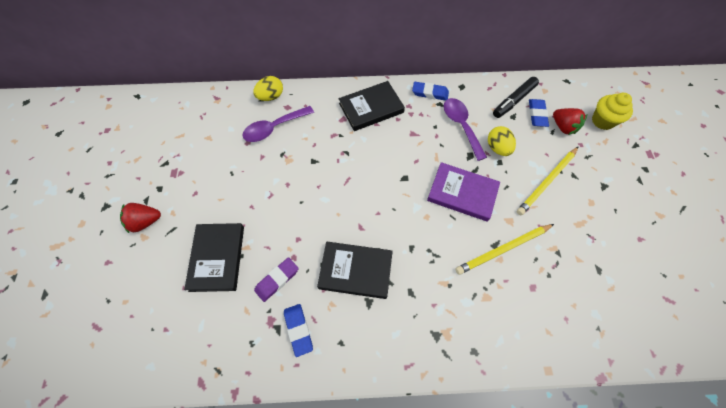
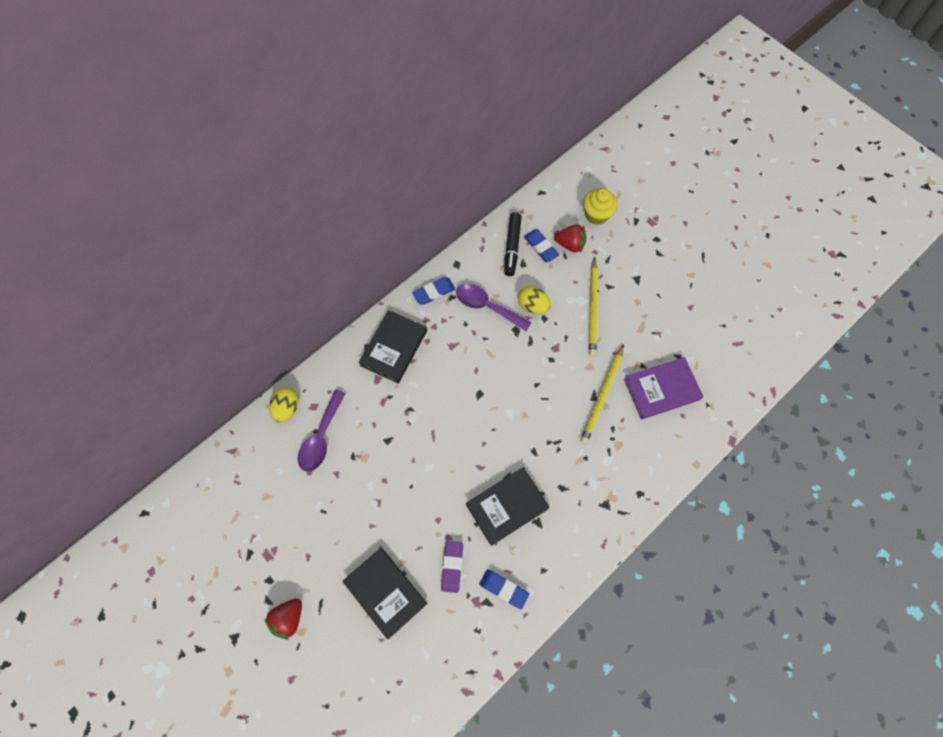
camera: 40 degrees left, 5 degrees up
purple book [427,162,500,222] -> purple book moved to [624,357,704,419]

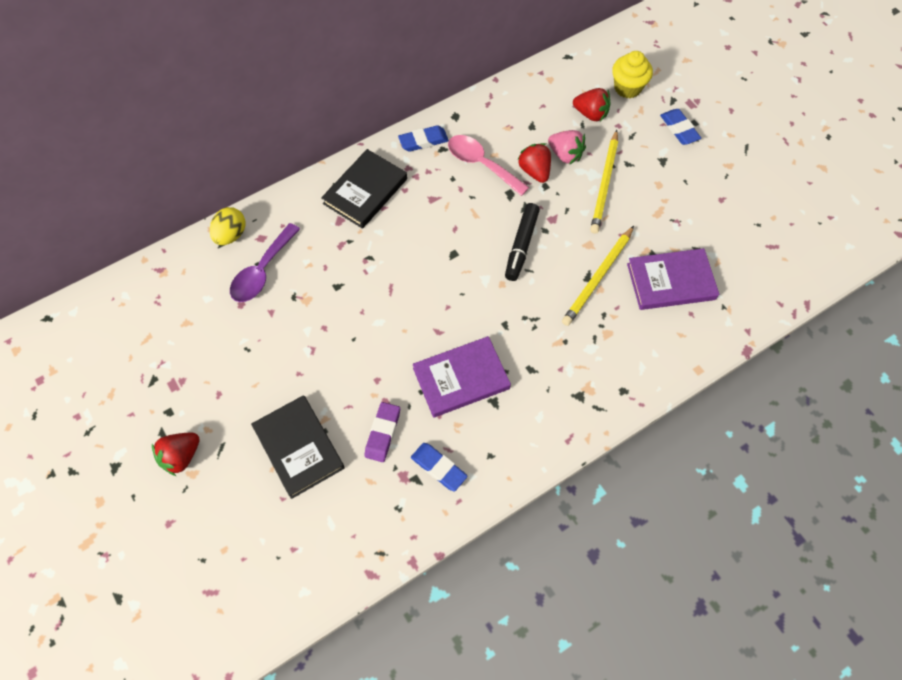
camera: 10 degrees right, 5 degrees down
purple spoon [456,283,532,331] -> pink spoon [448,135,529,196]
black book [466,467,549,546] -> purple book [413,336,511,418]
black marker [504,212,522,276] -> black marker moved to [505,203,540,281]
yellow egg [518,286,551,314] -> red strawberry [517,143,551,183]
blue eraser [524,230,560,262] -> blue eraser moved to [660,109,701,145]
none -> pink strawberry [548,130,586,165]

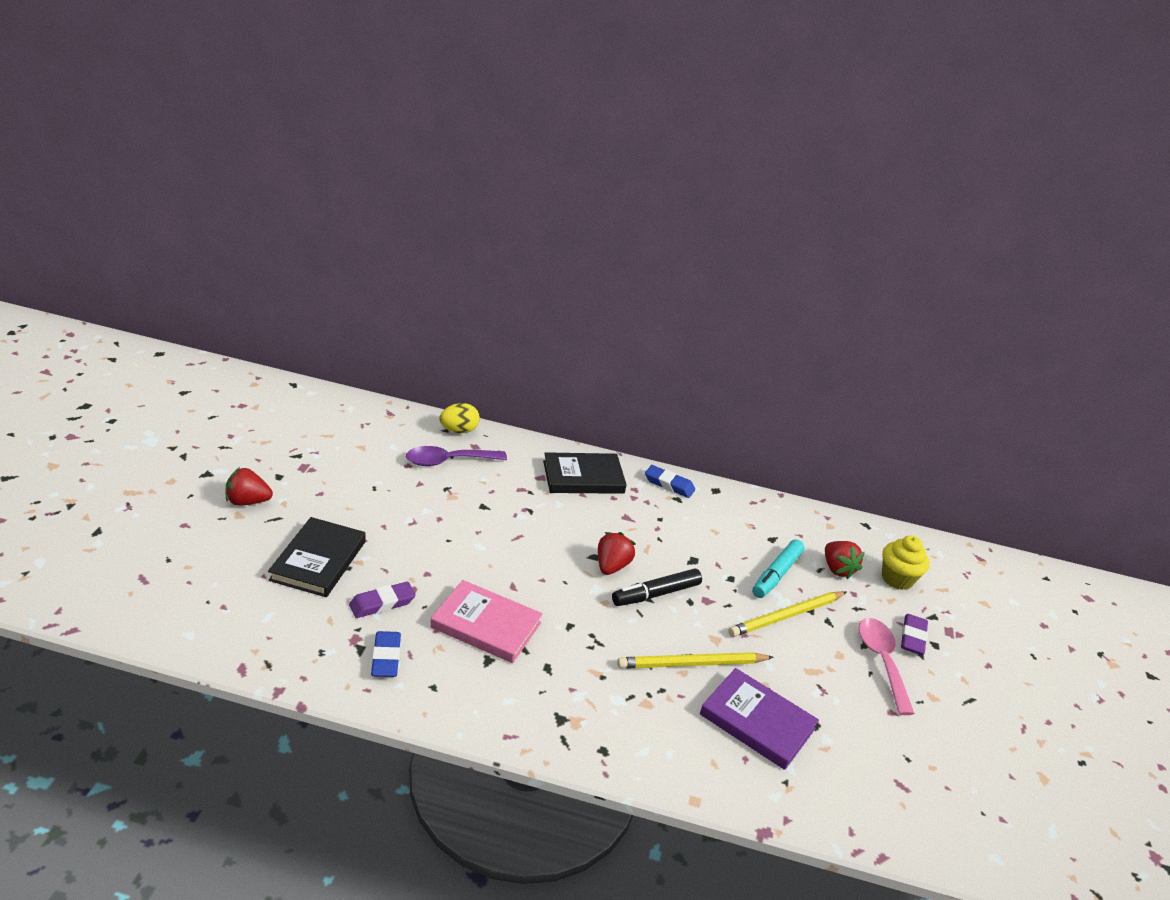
camera: 40 degrees right, 30 degrees down
purple book [413,336,511,418] -> pink book [430,580,543,663]
pink spoon [448,135,529,196] -> pink spoon moved to [859,618,915,715]
red strawberry [517,143,551,183] -> red strawberry moved to [598,532,636,575]
pink strawberry [548,130,586,165] -> turquoise marker [752,539,805,598]
blue eraser [660,109,701,145] -> purple eraser [901,614,928,655]

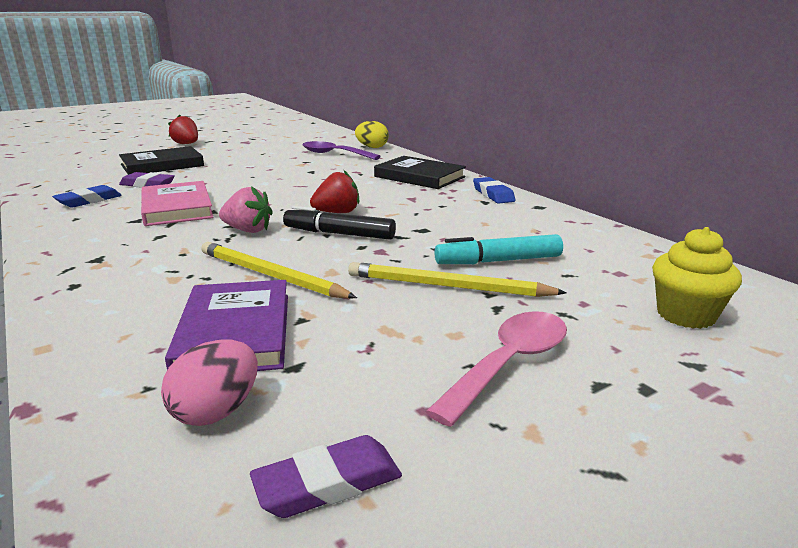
camera: 50 degrees right, 10 degrees down
red strawberry [825,541,865,579] -> none
purple eraser [901,614,928,655] -> purple eraser moved to [250,435,402,518]
none -> pink egg [161,340,258,426]
none -> pink strawberry [219,186,273,233]

